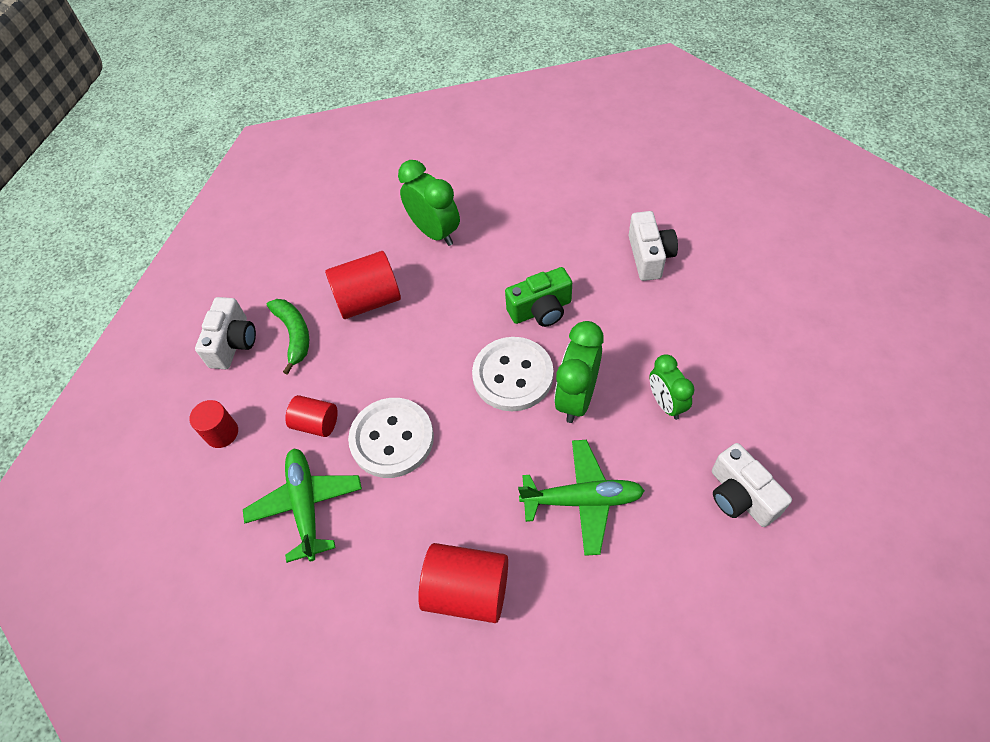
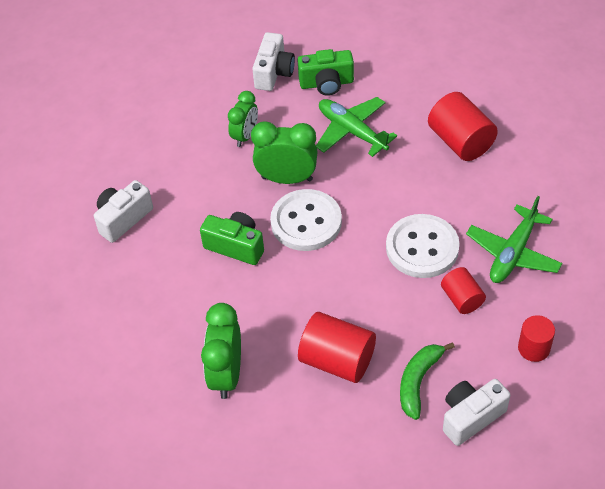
camera: 135 degrees left, 5 degrees down
green clock [554,321,604,423] -> green clock turned 150 degrees counterclockwise [251,121,318,184]
none -> green camera [297,49,354,96]

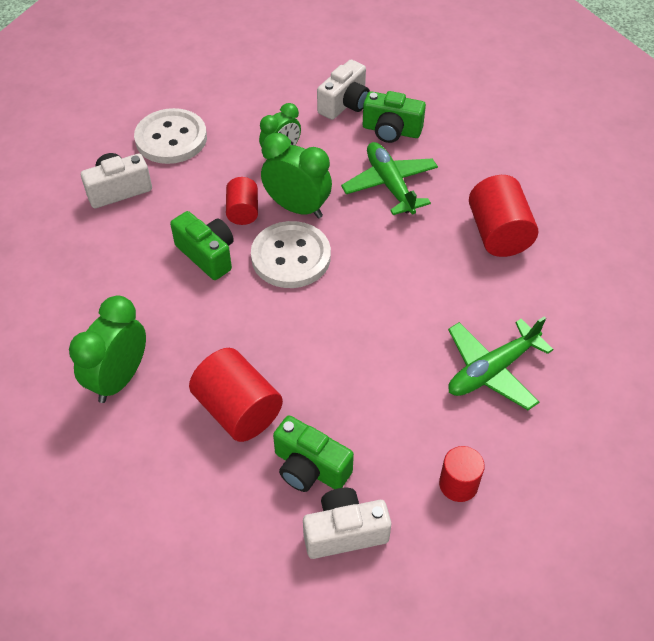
camera: 20 degrees right, 0 degrees up
white button [386,214,460,278] -> white button moved to [134,108,207,164]
green banana [400,342,455,420] -> green camera [273,415,354,492]
red cylinder [441,267,486,314] -> red cylinder moved to [226,177,258,225]

